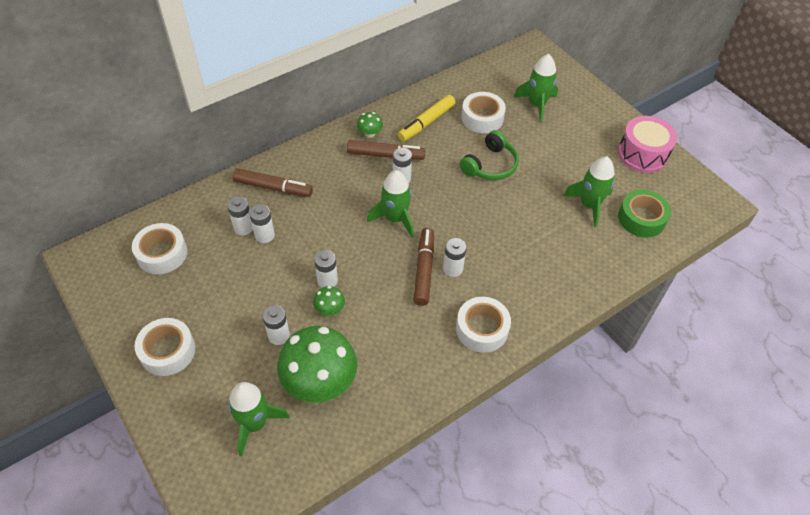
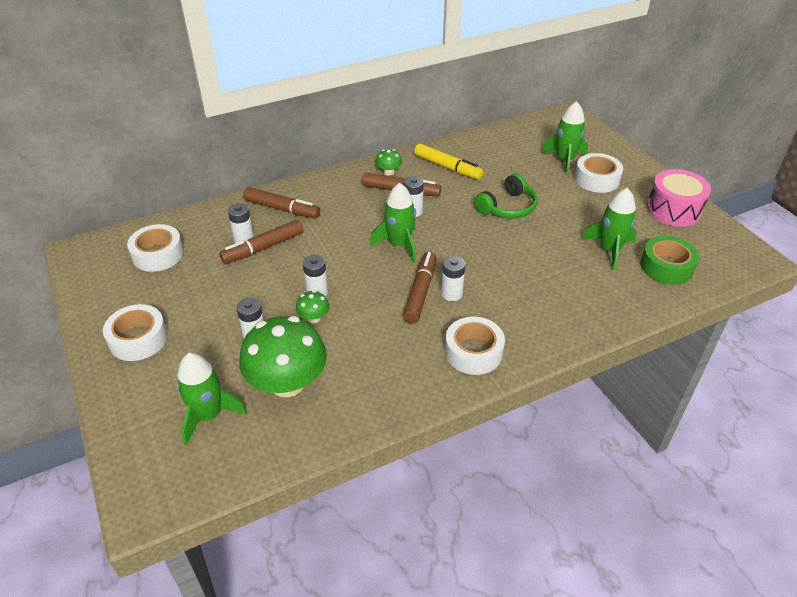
camera: 10 degrees right, 10 degrees down
white battery [249,204,275,243] -> brown marker [219,220,303,264]
yellow marker [398,95,456,141] -> yellow marker turned 105 degrees counterclockwise [414,143,484,180]
white tape [461,92,506,133] -> white tape moved to [574,153,623,193]

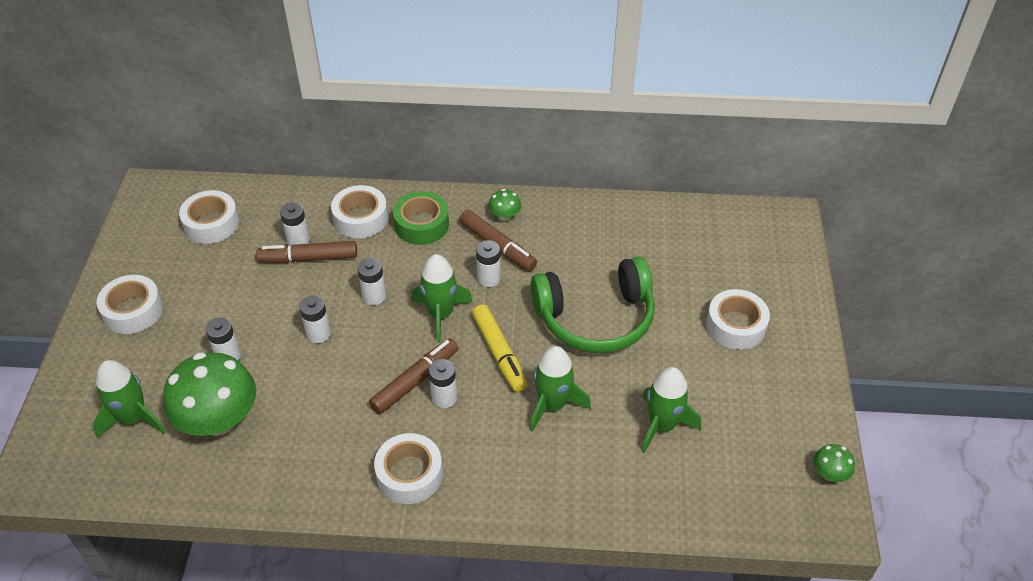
camera: 30 degrees right, 5 degrees up
brown marker [243,187,320,218] -> white tape [331,185,388,238]
green mushroom [296,290,329,323] -> green mushroom moved to [814,444,855,482]
yellow marker [414,143,484,180] -> yellow marker moved to [472,304,527,392]
green headphones [474,173,537,219] -> green headphones [531,257,655,353], size x1.61
green rocket [541,101,588,176] -> green rocket moved to [530,346,591,432]
green tape [640,236,699,284] -> green tape moved to [393,191,449,245]
pink drum [647,169,711,227] -> none
none -> white battery [358,258,386,305]

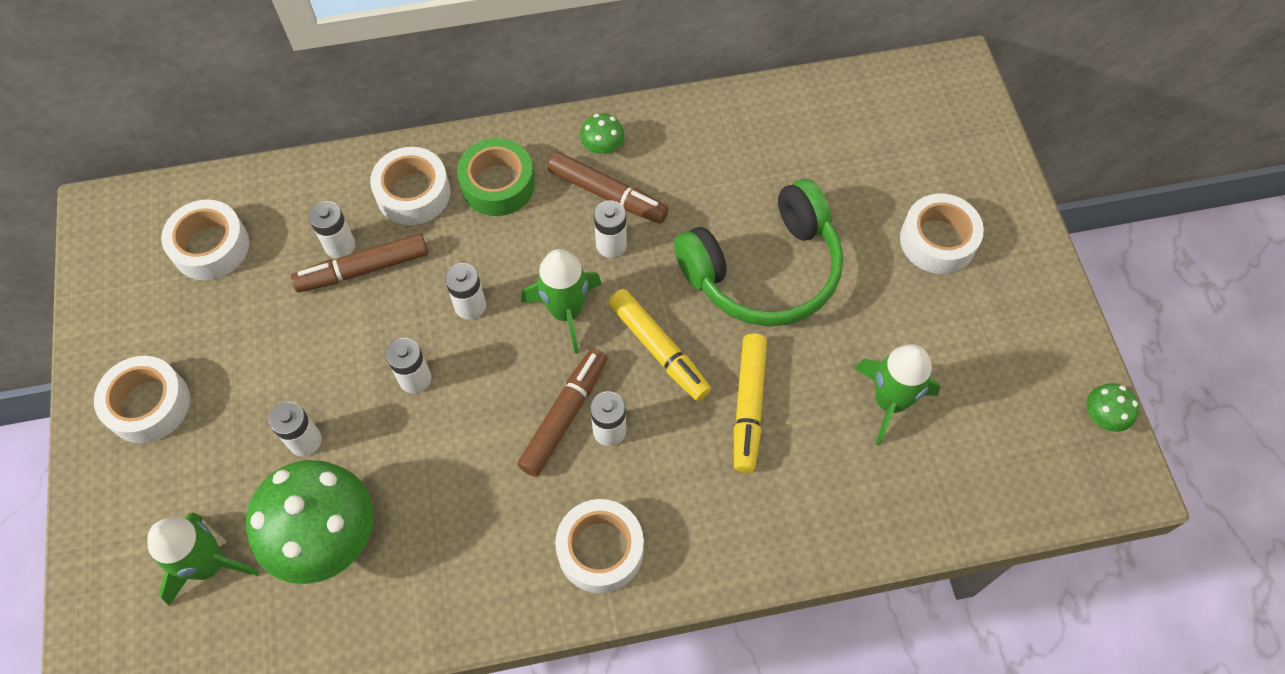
camera: 15 degrees left, 15 degrees up
green rocket [530,346,591,432] -> yellow marker [734,334,767,473]

